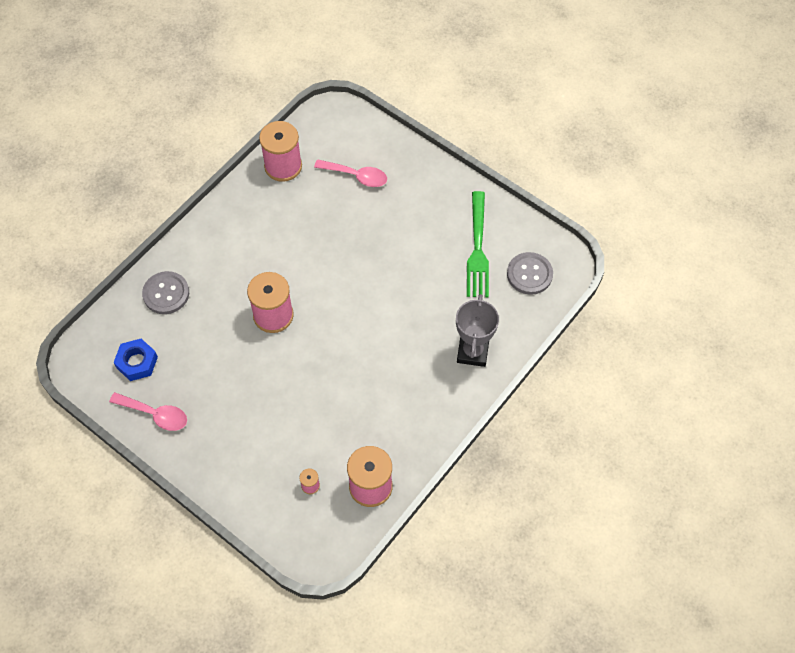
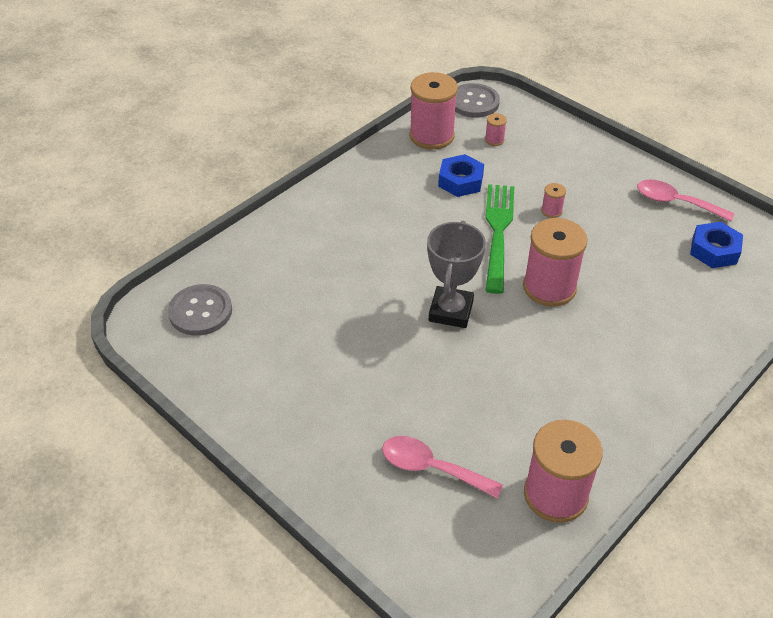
camera: 175 degrees left, 15 degrees down
grey button [142,271,189,314] -> grey button moved to [455,83,500,118]
grey trophy [456,294,499,367] -> grey trophy moved to [427,220,486,328]
green fork [467,191,489,297] -> green fork moved to [485,184,515,294]
none -> blue nut [438,154,484,197]
none -> pink spool [541,183,566,218]

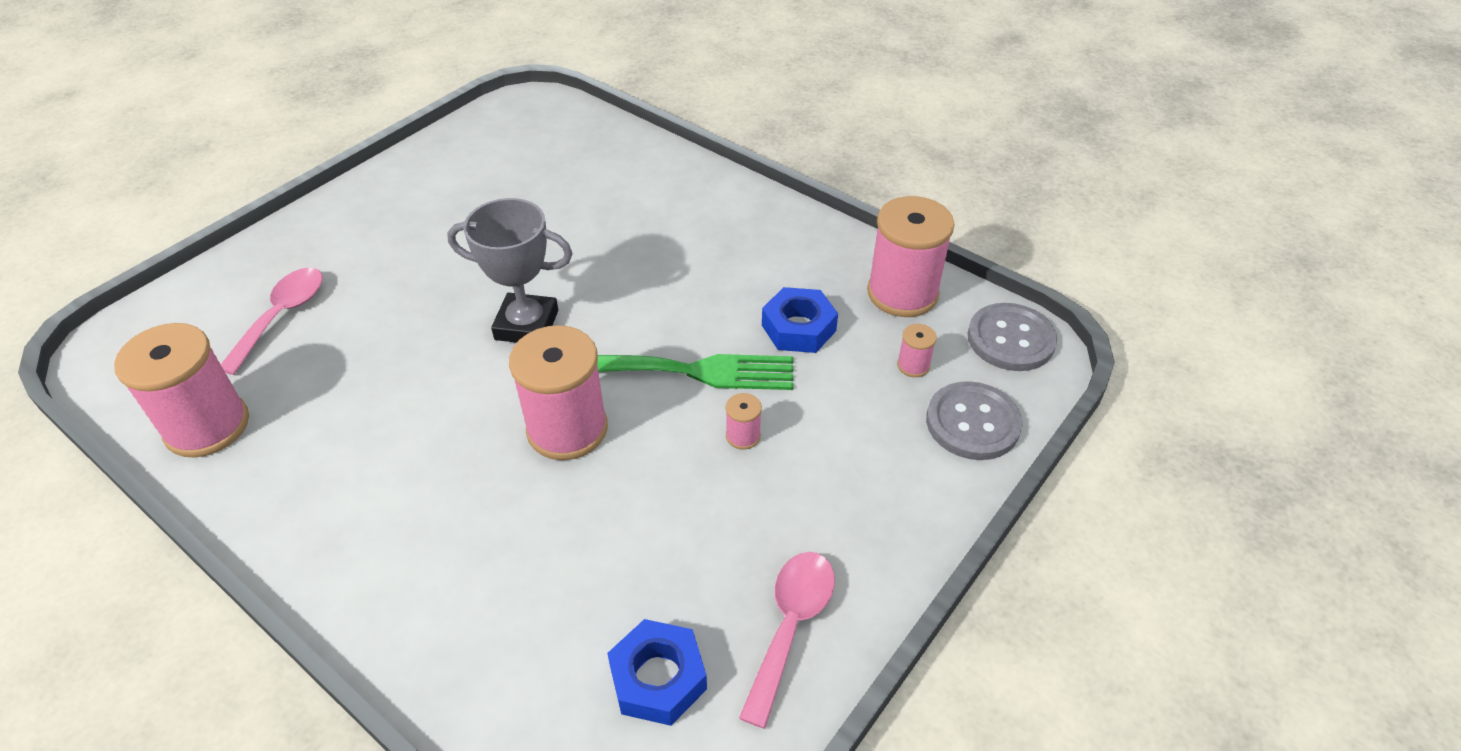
camera: 85 degrees right, 0 degrees up
grey button [168,284,232,336] -> grey button moved to [926,381,1022,460]

